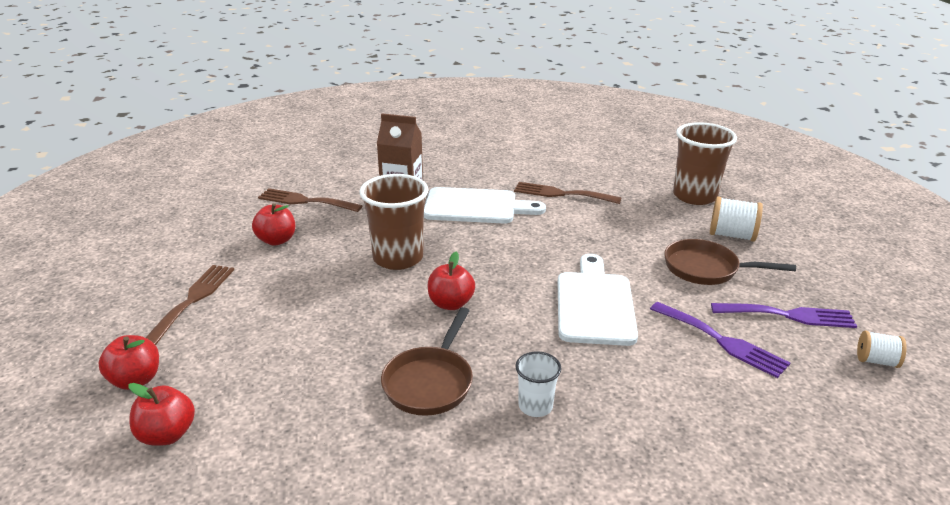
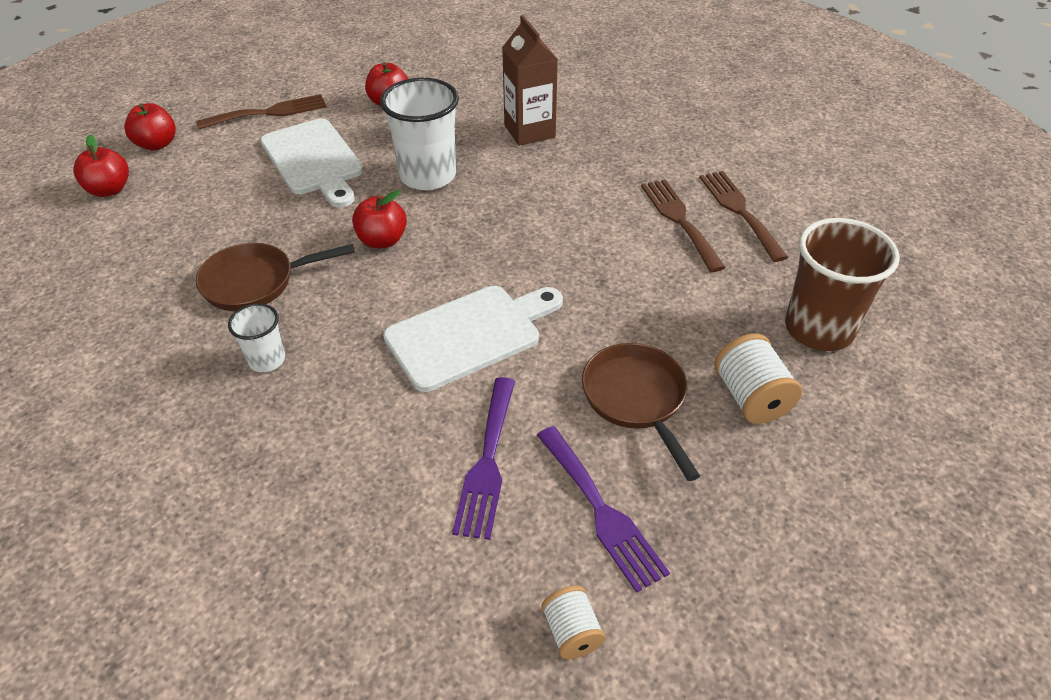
camera: 55 degrees right, 15 degrees up
brown fork [258,188,362,212] -> brown fork moved to [699,171,788,262]
brown cup [359,174,428,270] -> white cup [380,78,459,190]
white cutting board [424,187,546,224] -> white cutting board moved to [260,118,364,208]

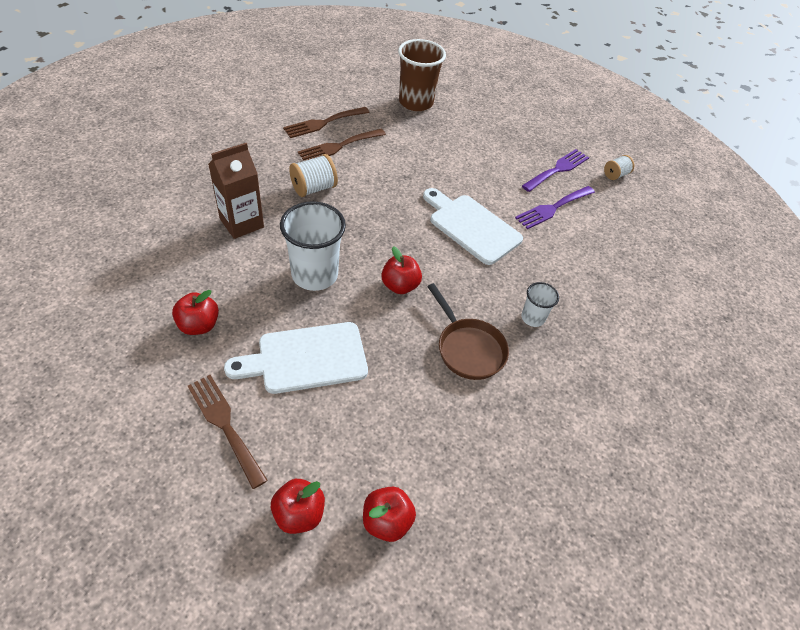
camera: 110 degrees left, 5 degrees up
white cutting board [260,118,364,208] -> white cutting board turned 150 degrees counterclockwise [224,322,368,394]
purple fork [452,377,515,540] -> purple fork turned 150 degrees clockwise [515,186,595,229]
brown pan [582,343,700,481] -> none
white spool [714,333,802,424] -> white spool moved to [289,154,338,197]

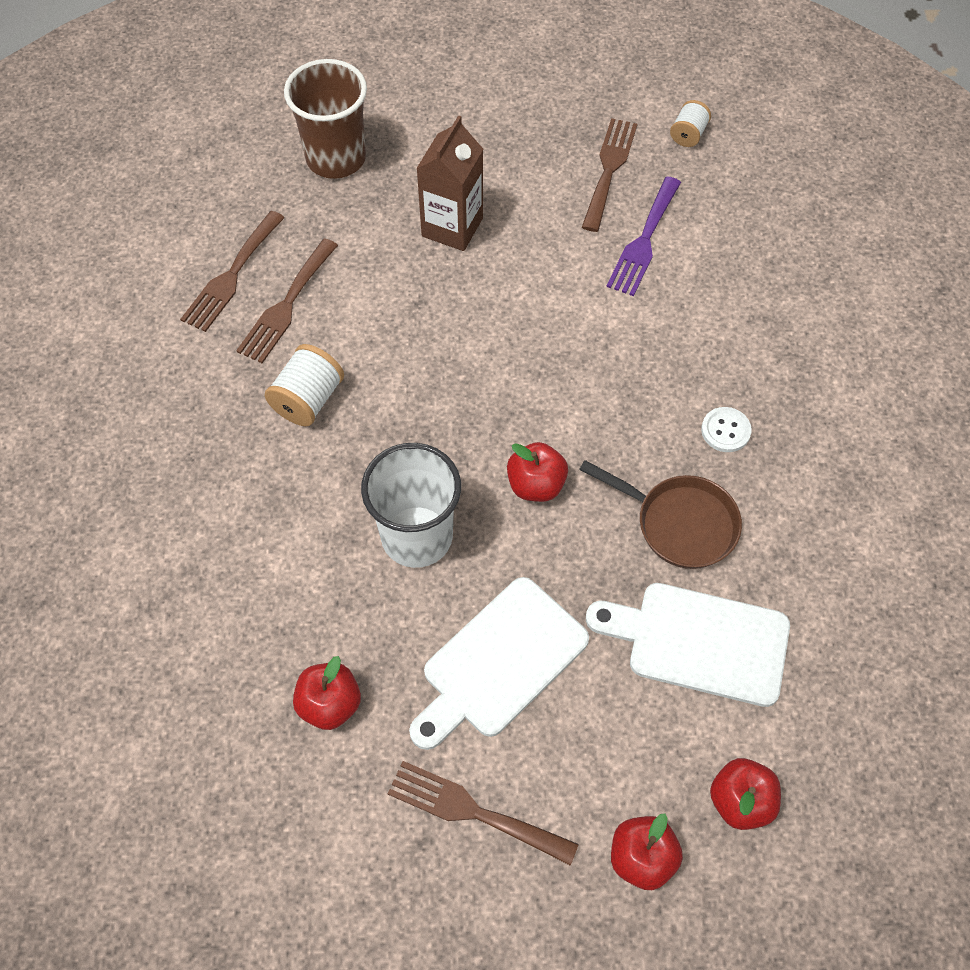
camera: 25 degrees left, 10 degrees up
brown carton [208,143,264,239] -> brown carton moved to [416,115,483,251]
white cutting board [423,188,523,265] -> white cutting board moved to [586,583,790,707]
white cup [521,282,559,327] -> white button [701,407,752,452]
purple fork [522,149,589,192] -> brown fork [582,118,637,232]

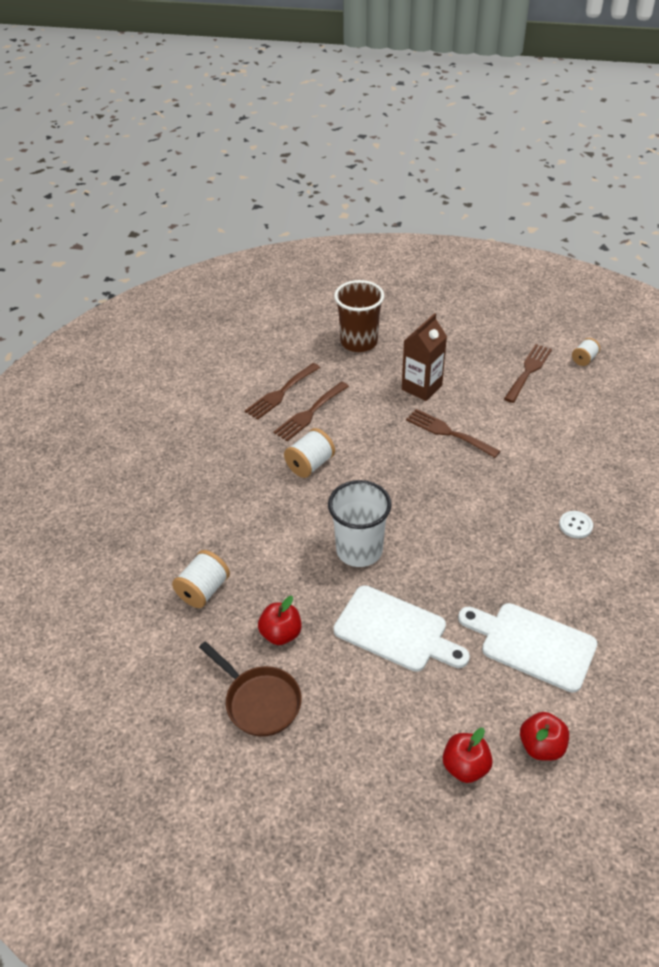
camera: 15 degrees right, 15 degrees down
brown fork [388,761,579,865] -> brown fork moved to [406,409,501,458]
white cutting board [409,577,589,750] -> white cutting board turned 120 degrees counterclockwise [334,585,470,672]
red apple [507,442,568,502] -> none
brown pan [579,460,742,569] -> brown pan moved to [199,641,302,737]
purple fork [606,176,681,296] -> none
none -> white spool [172,550,230,608]

